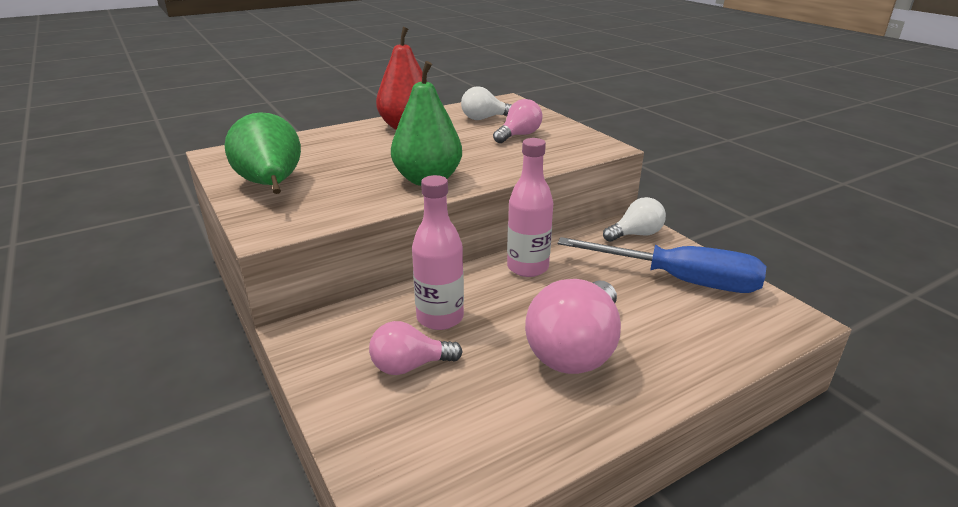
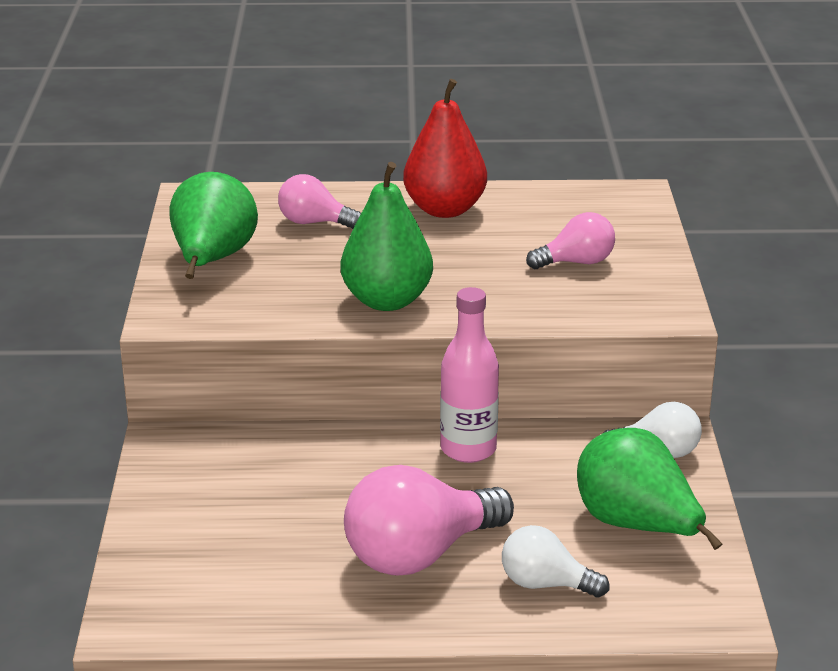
camera: 30 degrees right, 0 degrees up
pink light bulb [369,321,462,375] -> pink light bulb moved to [278,174,361,229]
pink bottle [412,175,464,330] -> none
white light bulb [461,86,512,120] -> white light bulb moved to [502,525,609,598]
blue screwdriver [558,237,766,293] -> green pear [577,428,722,550]

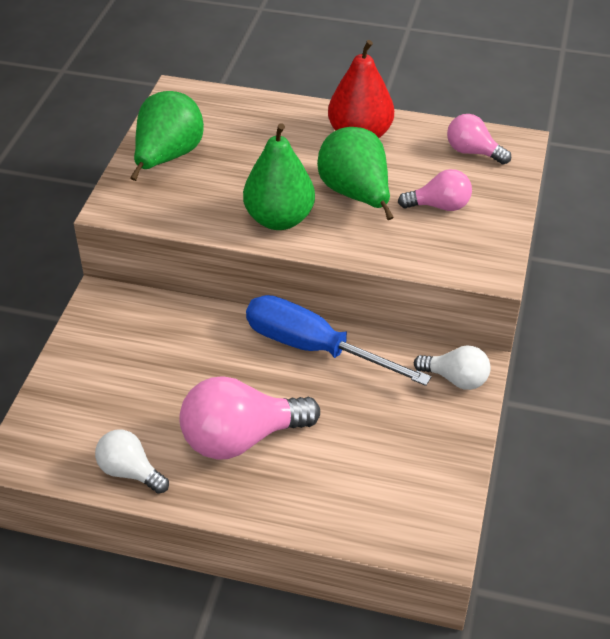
camera: 15 degrees right, 15 degrees up
pink light bulb [278,174,361,229] -> pink light bulb moved to [447,114,511,165]
pink bottle [440,287,499,463] -> blue screwdriver [246,295,432,386]
white light bulb [502,525,609,598] -> white light bulb moved to [95,429,169,494]
green pear [577,428,722,550] -> green pear moved to [317,127,394,220]

